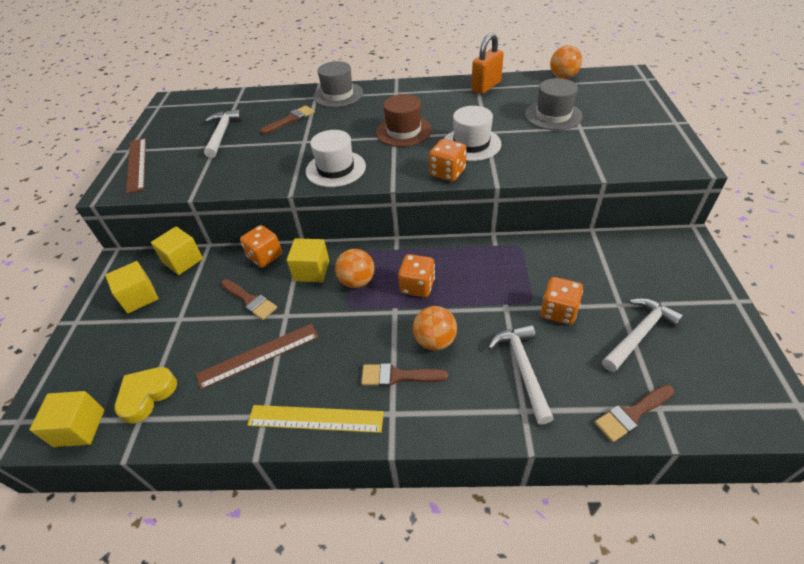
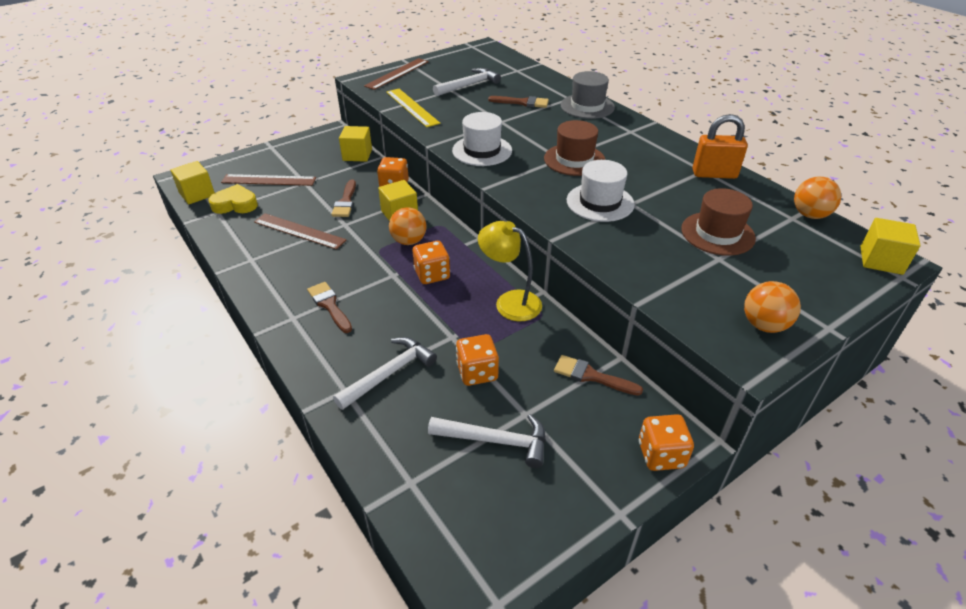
camera: 50 degrees right, 5 degrees down
yellow cube [105,261,158,314] -> yellow cube moved to [861,218,920,275]
yellow ruler [247,405,384,433] -> yellow ruler moved to [386,89,440,127]
orange ball [413,306,457,351] -> orange ball moved to [744,281,801,333]
orange dice [429,139,467,181] -> orange dice moved to [639,414,694,471]
grey hat [525,78,583,130] -> brown hat [681,188,756,256]
brown brush [595,385,675,442] -> brown brush moved to [554,355,643,396]
none -> brown ruler [221,174,316,186]
none -> yellow lamp [478,221,542,321]

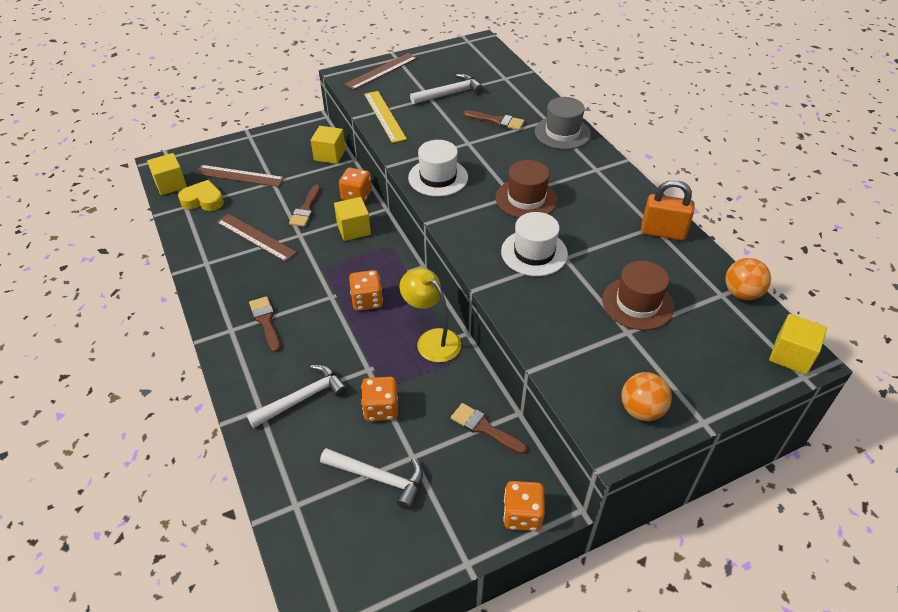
camera: 10 degrees right, 5 degrees up
orange ball [389,207,426,245] -> none

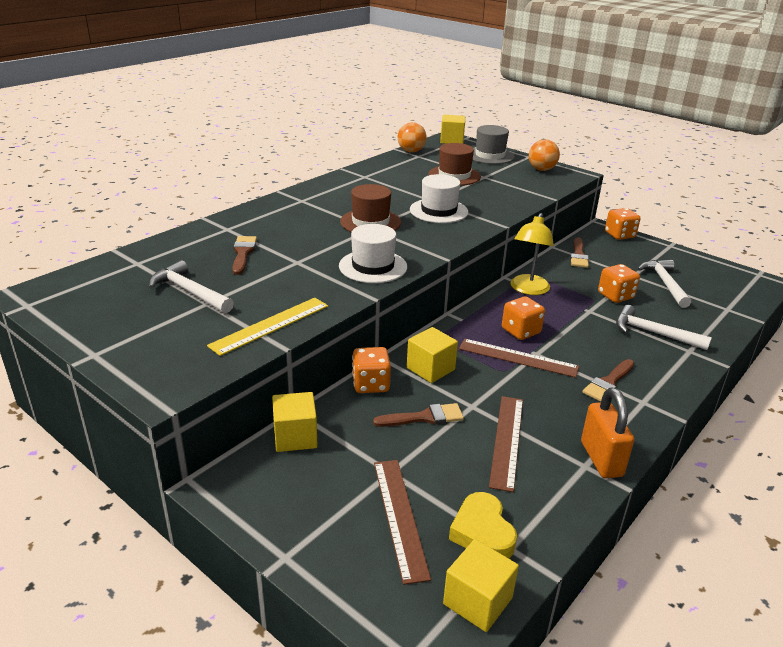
camera: 115 degrees left, 15 degrees down
brown ruler [344,53,417,90] -> brown ruler moved to [459,339,579,378]
grey hat [535,97,591,149] -> grey hat moved to [473,125,515,164]
orange padlock [641,180,695,240] -> orange padlock moved to [581,388,634,478]

